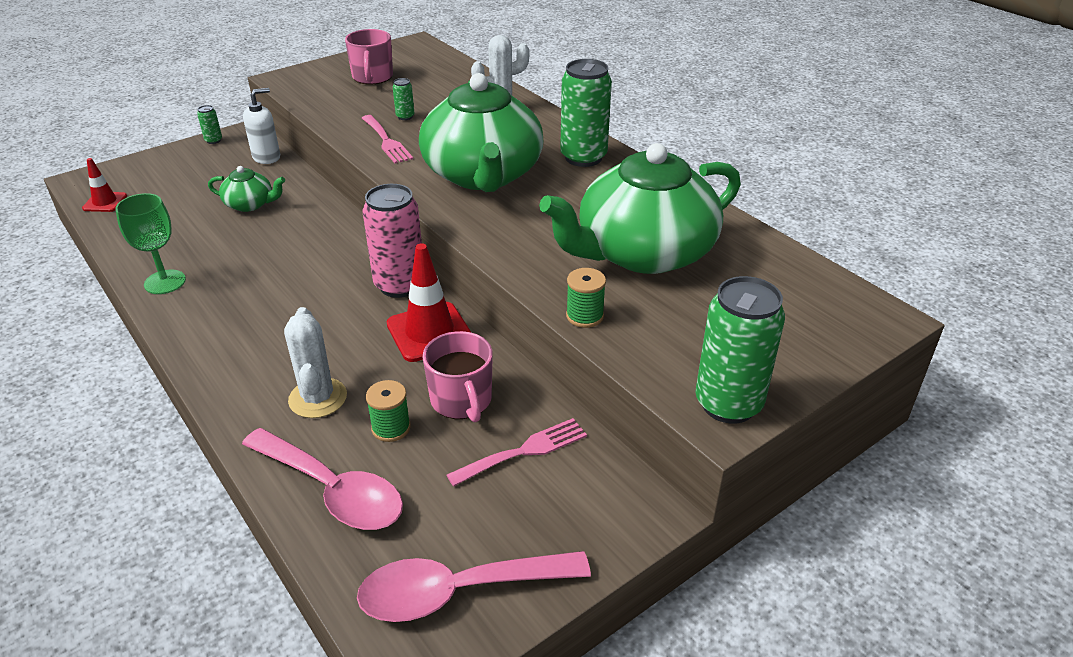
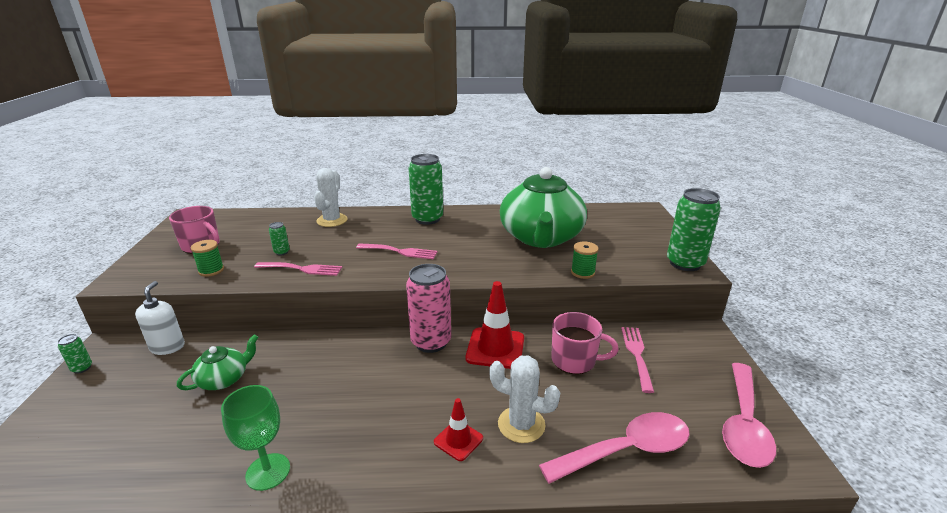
camera: 55 degrees left, 10 degrees down
red traffic cone [82,158,127,212] -> red traffic cone moved to [434,398,483,461]
green spool [366,380,411,442] -> green spool moved to [191,240,224,277]
green teapot [419,73,544,192] -> pink fork [356,243,438,259]

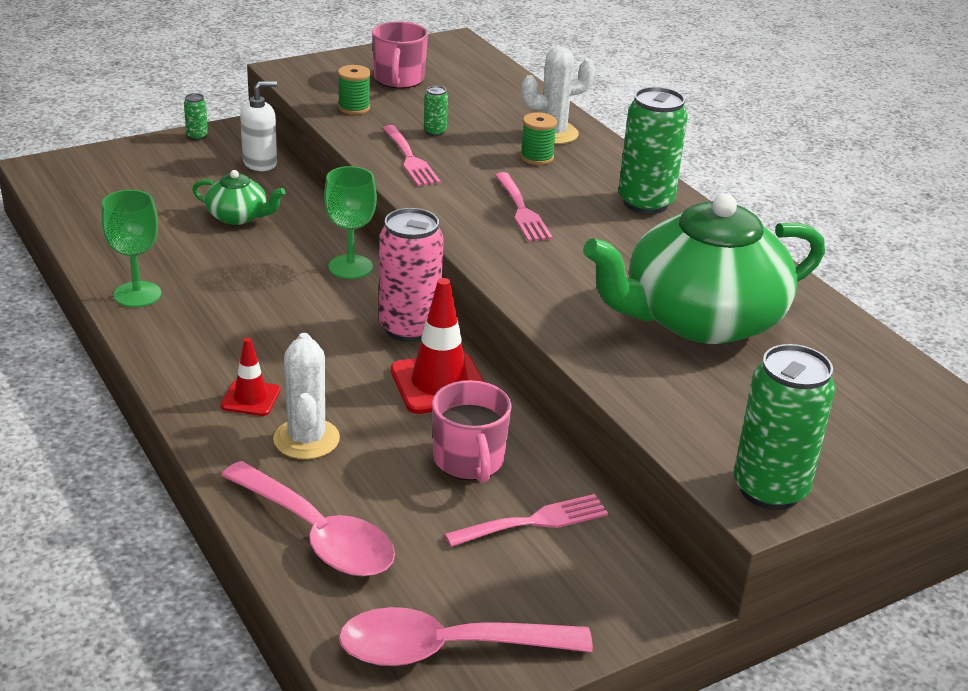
camera: 60 degrees right, 5 degrees up
green spool [571,241,599,279] -> green spool moved to [520,112,557,165]
none -> green goblet [324,166,377,279]

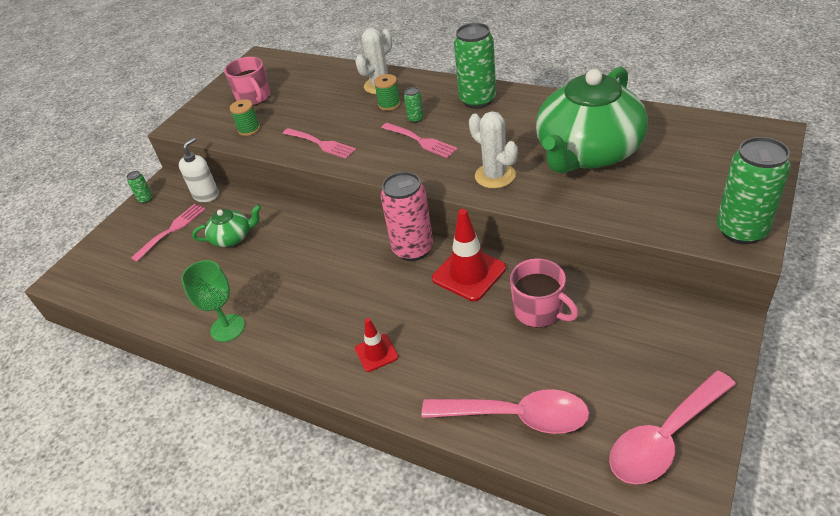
camera: 25 degrees left, 10 degrees up
white cactus [273,333,340,459] -> white cactus moved to [469,111,518,188]
green goblet [324,166,377,279] -> none
green can [424,86,448,136] -> green can moved to [404,87,424,123]
pink fork [444,494,608,547] -> pink fork moved to [131,204,205,262]

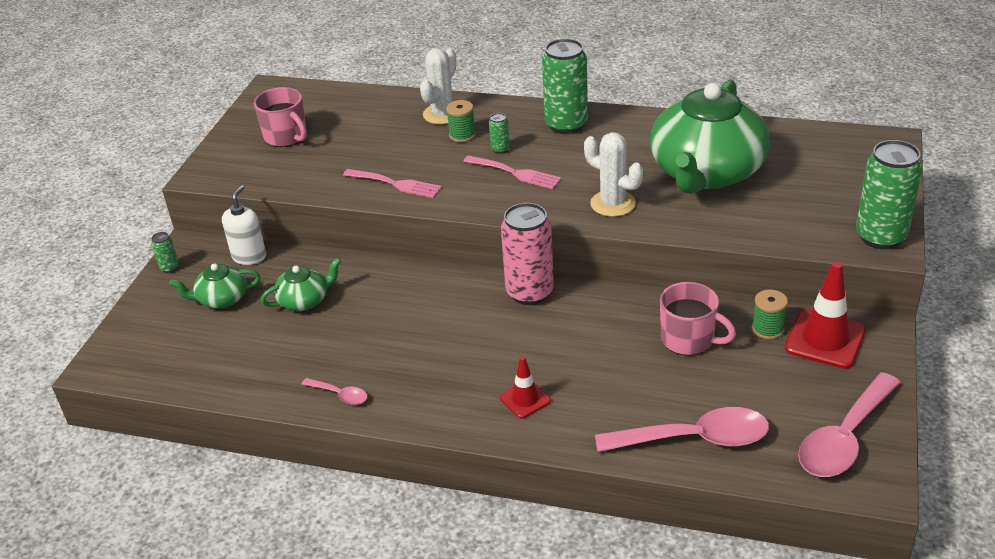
camera: 15 degrees left, 5 degrees down
pink fork [131,204,205,262] -> green teapot [170,263,260,308]
green goblet [181,260,245,342] -> pink spoon [301,378,368,405]
green spool [230,99,260,136] -> green spool moved to [752,289,788,339]
red traffic cone [432,209,506,301] -> red traffic cone moved to [785,262,866,369]

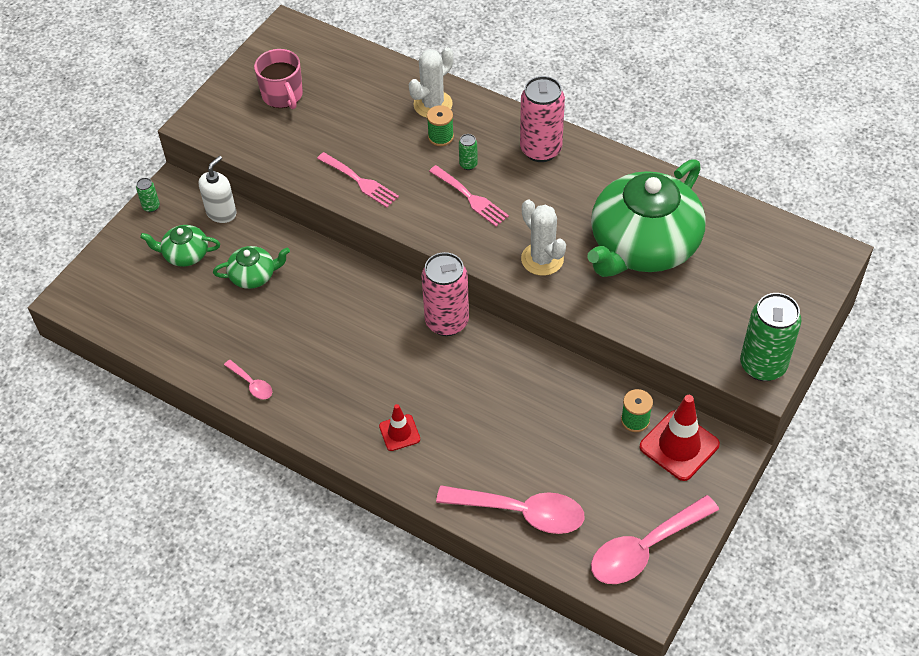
camera: 15 degrees right, 15 degrees up
green can [542,39,588,134] -> pink can [520,76,565,162]
pink mug [660,282,736,356] -> none

